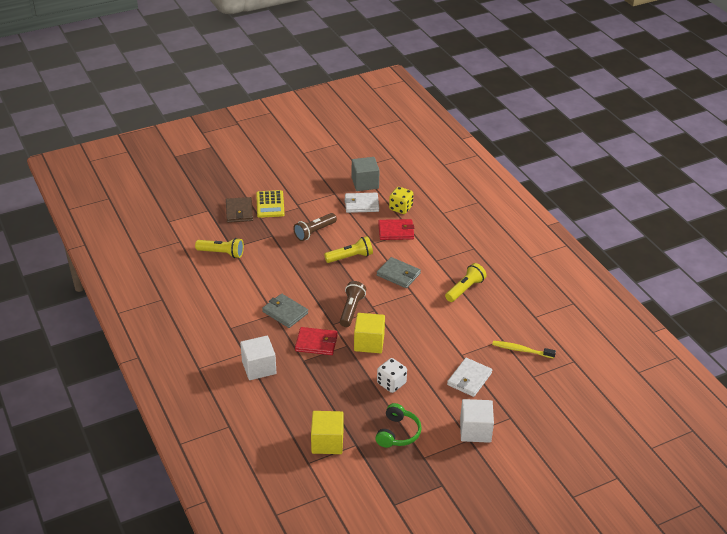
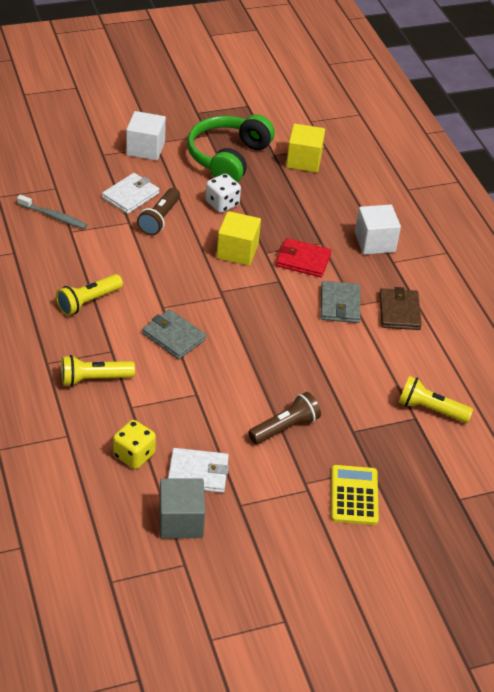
camera: 175 degrees left, 5 degrees up
brown wallet [226,197,253,223] -> brown wallet moved to [379,287,422,330]
grey wallet [262,294,308,328] -> grey wallet turned 45 degrees clockwise [320,281,360,323]
yellow flashlight [324,236,373,263] -> yellow flashlight moved to [61,355,135,387]
brown flashlight [340,281,366,327] -> brown flashlight moved to [137,188,180,235]
green headphones [375,403,422,448] -> green headphones [187,114,275,182], size x1.70
red wallet [378,219,414,240] -> none
yellow toothbrush [492,341,556,359] -> grey toothbrush [17,195,87,229]

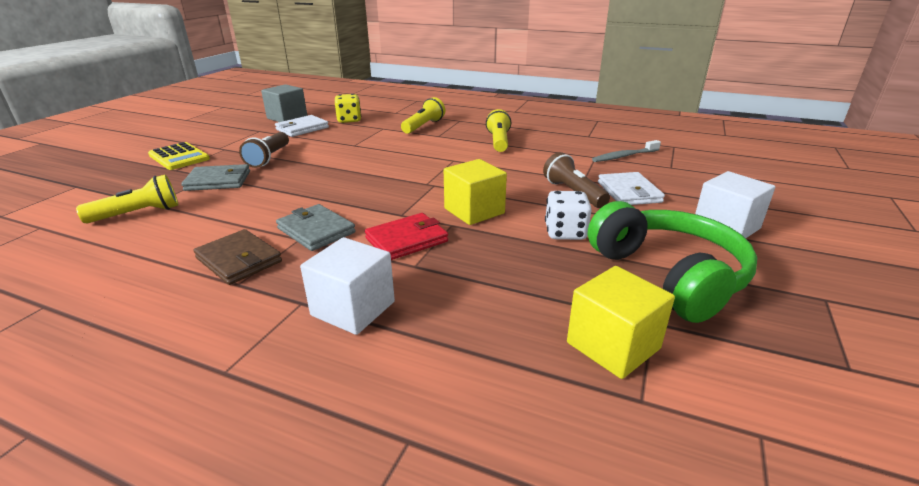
camera: 135 degrees right, 15 degrees down
grey wallet [142,309,206,359] -> grey wallet moved to [181,164,250,191]

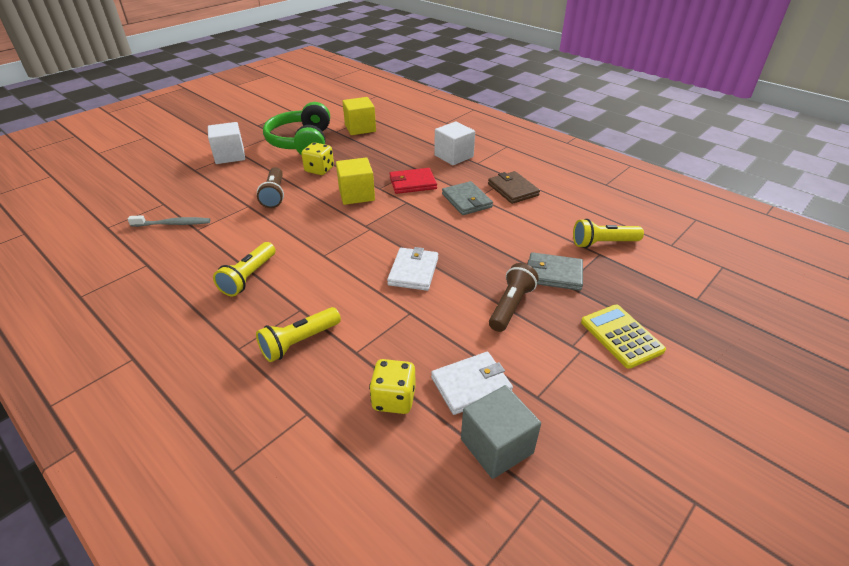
camera: 160 degrees left, 10 degrees up
white dice [545,191,592,240] -> yellow dice [301,142,334,175]
white wallet [598,172,665,205] -> white wallet moved to [387,247,438,291]

